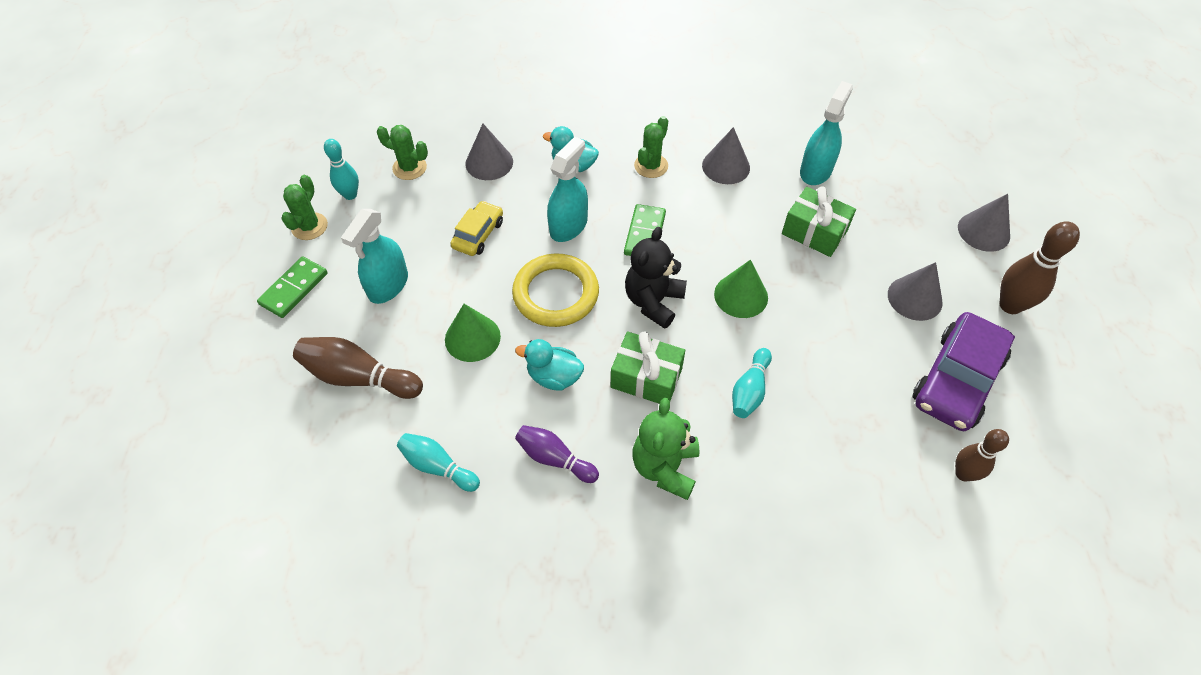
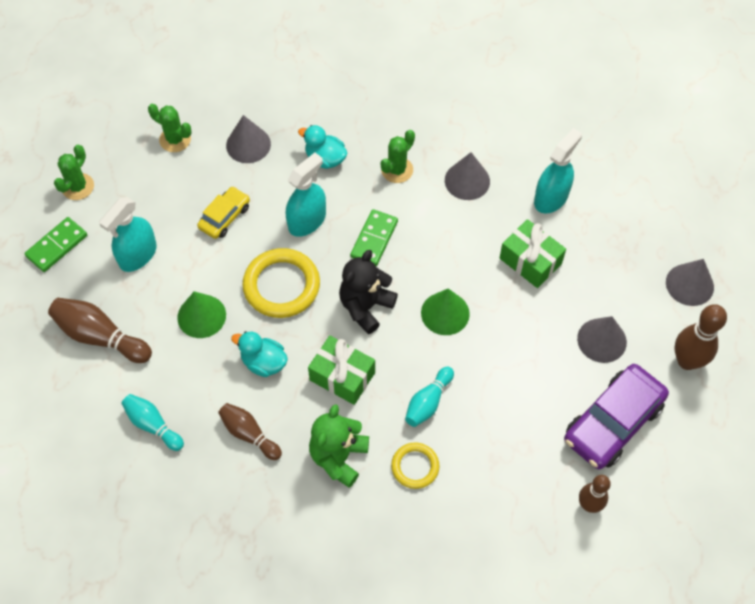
camera: 10 degrees right, 5 degrees up
turquoise bowling pin [324,139,359,200] -> none
purple bowling pin [515,425,599,483] -> brown bowling pin [218,403,282,460]
none -> yellow ring [391,442,440,489]

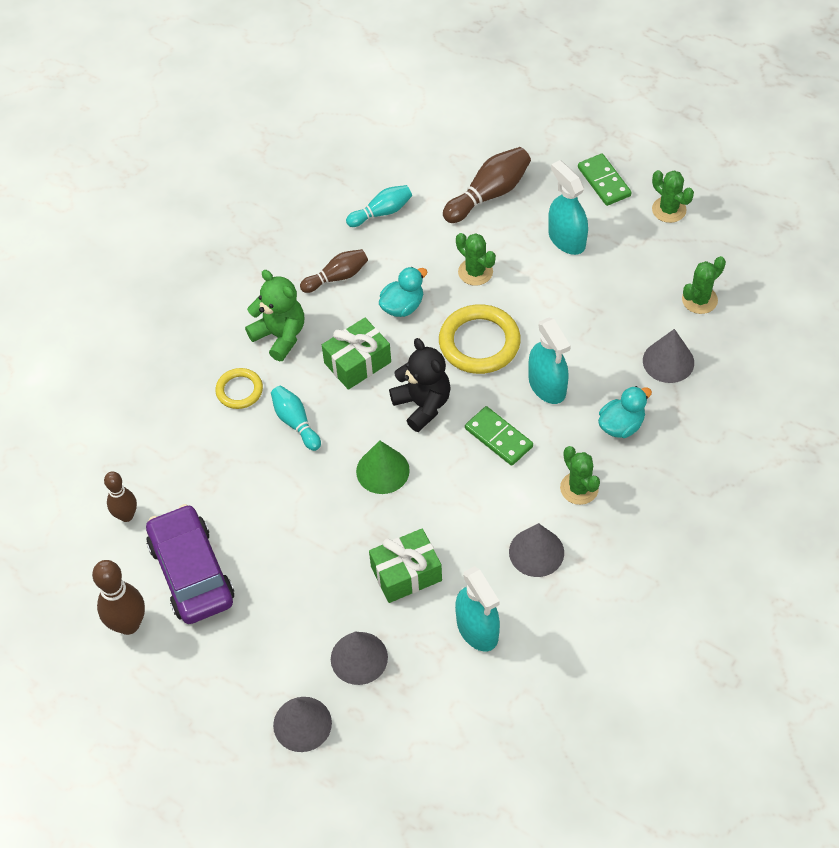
camera: 115 degrees right, 5 degrees down
green cone [177,291,226,338] -> green cactus [456,233,496,286]
yellow car [197,186,250,239] -> none
grey cone [577,316,627,363] -> grey cone moved to [331,632,388,685]
brown bowling pin [675,304,727,370] -> brown bowling pin moved to [92,560,145,635]

